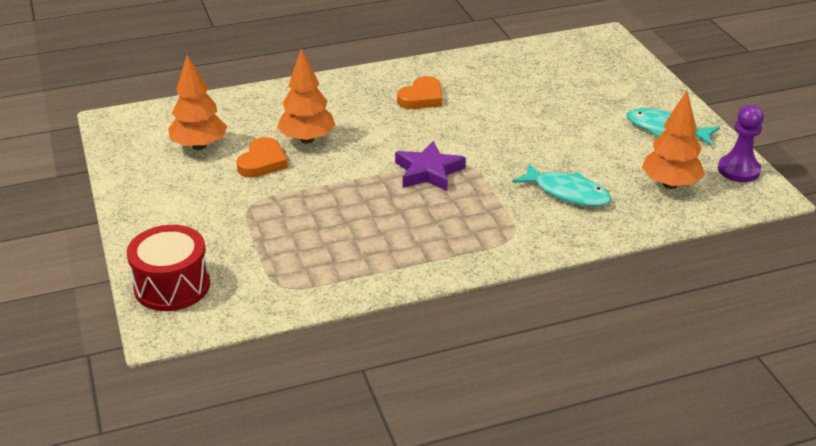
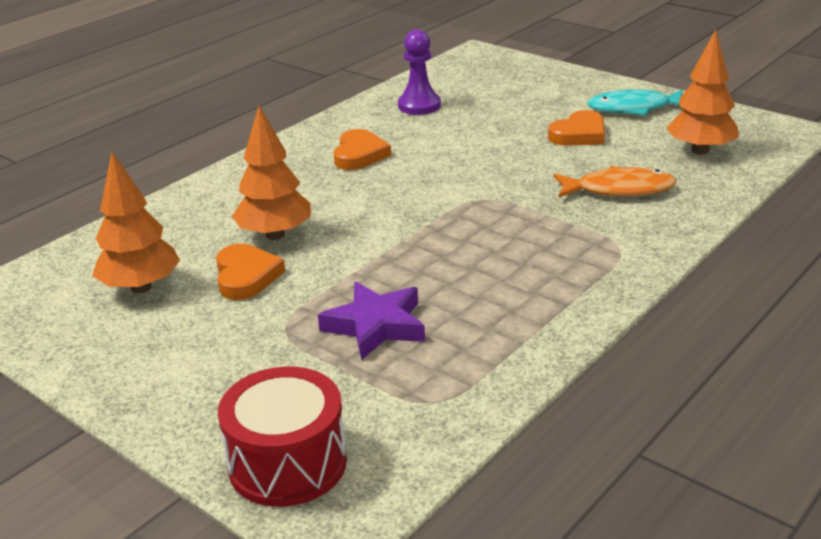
camera: 30 degrees left, 5 degrees down
purple star [395,141,466,191] -> purple star moved to [318,282,425,360]
turquoise fish [512,163,612,207] -> orange fish [553,166,677,197]
purple pawn [718,105,764,182] -> purple pawn moved to [398,29,441,115]
none -> orange heart [548,110,605,146]

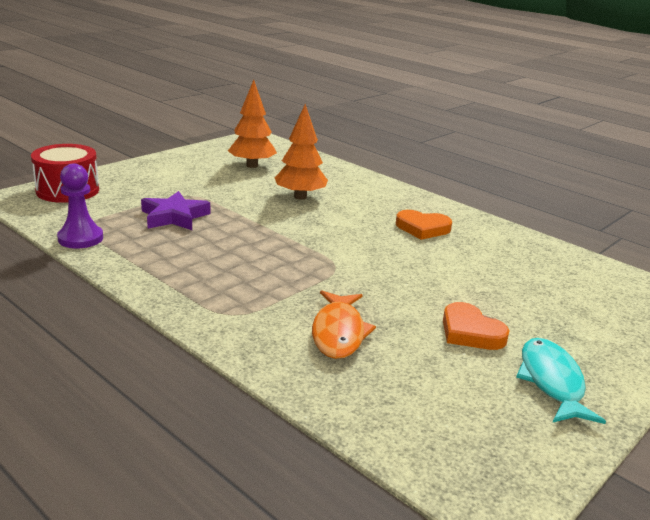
camera: 90 degrees right, 5 degrees down
orange heart [216,244,285,300] -> none
purple pawn [398,29,441,115] -> purple pawn moved to [57,163,103,248]
orange tree [666,30,739,155] -> none

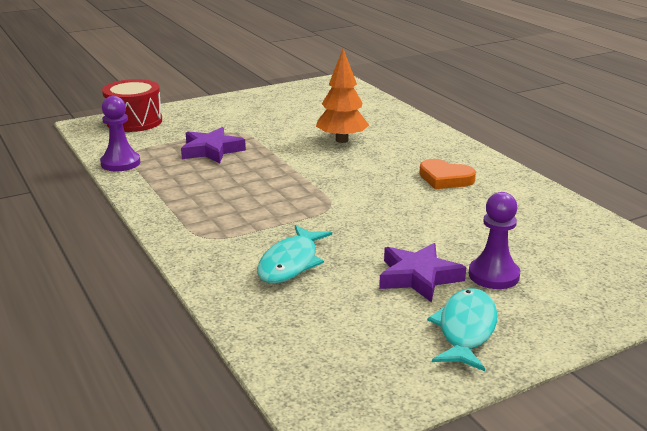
camera: 20 degrees right, 0 degrees up
orange tree [228,80,277,168] -> none
orange fish [312,290,376,359] -> turquoise fish [257,225,332,284]
orange heart [443,302,510,350] -> purple star [379,243,466,303]
none -> purple pawn [469,192,520,289]

